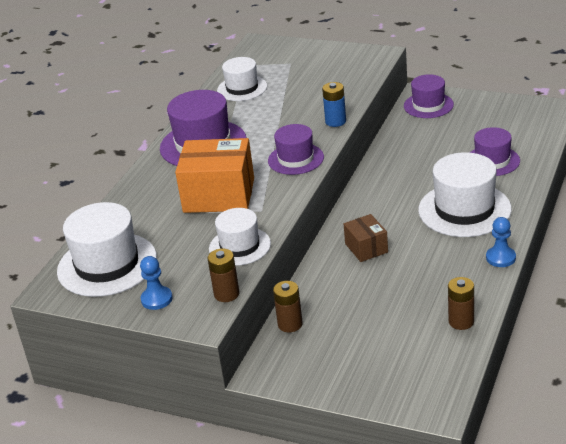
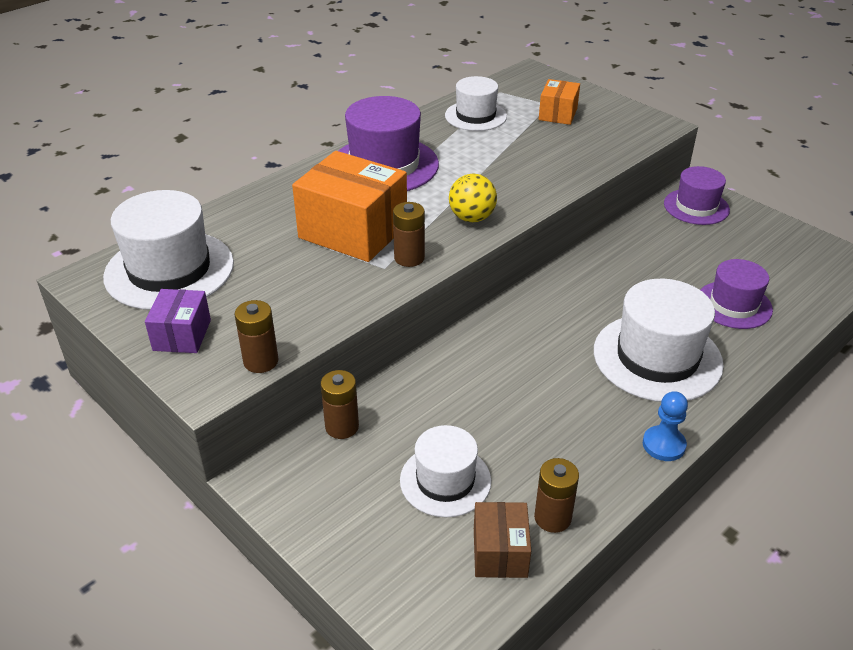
camera: 20 degrees right, 5 degrees up
blue pawn [140,256,173,310] -> purple box [145,289,211,353]
white hat [209,208,271,266] -> white hat moved to [400,425,491,517]
purple hat [268,124,324,175] -> yellow ball [449,174,497,222]
blue battery [322,82,346,127] -> none
brown box [344,214,388,262] -> brown box moved to [474,502,531,578]
none -> brown battery [393,202,425,267]
none -> orange box [539,79,580,125]

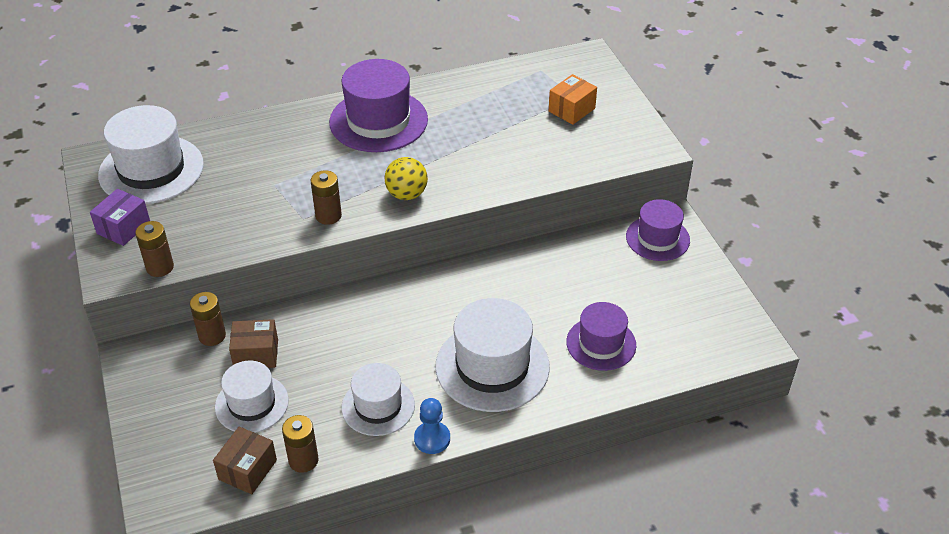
camera: 25 degrees right, 5 degrees up
orange box [292,151,407,262] -> none
white hat [445,76,507,131] -> white hat moved to [341,363,415,436]
none -> brown box [229,319,278,368]

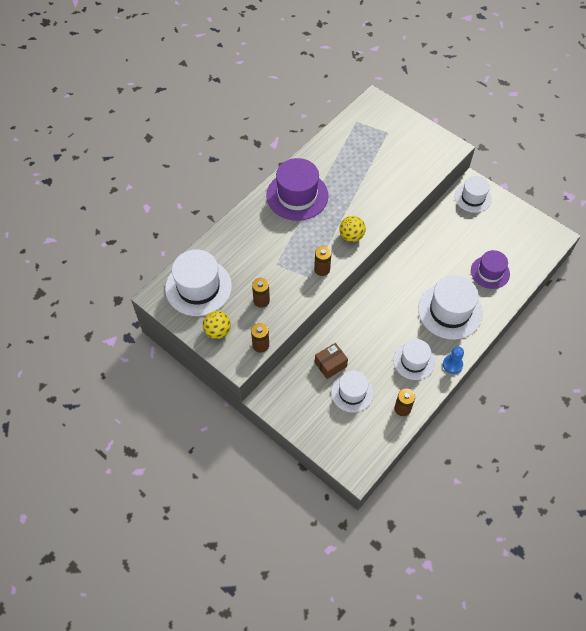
camera: 30 degrees left, 15 degrees up
purple box [90,189,150,246] -> yellow ball [203,311,231,339]
brown battery [190,292,226,346] -> brown battery moved to [252,278,270,308]
brown box [213,427,277,494] -> none
orange box [549,74,597,125] -> none
purple hat [626,199,690,261] -> white hat [455,176,492,213]

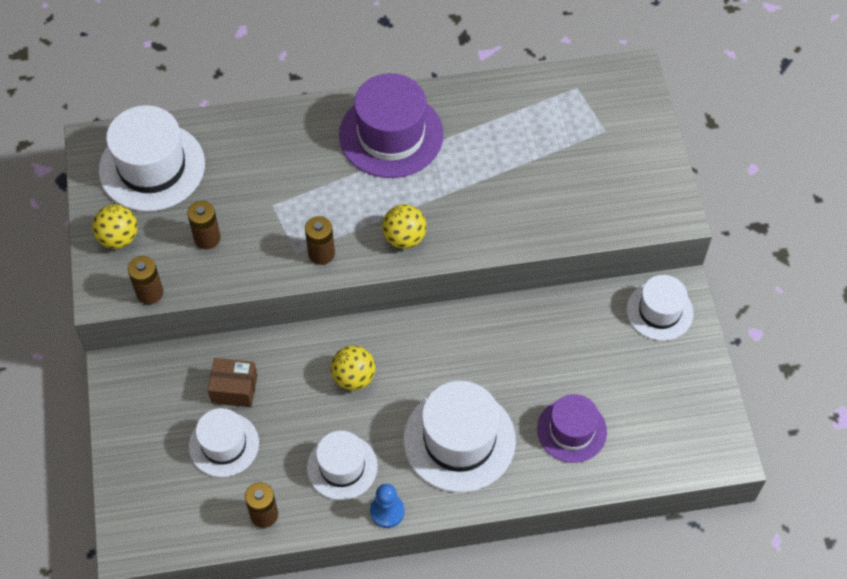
camera: 40 degrees right, 0 degrees up
none -> yellow ball [331,346,376,390]

